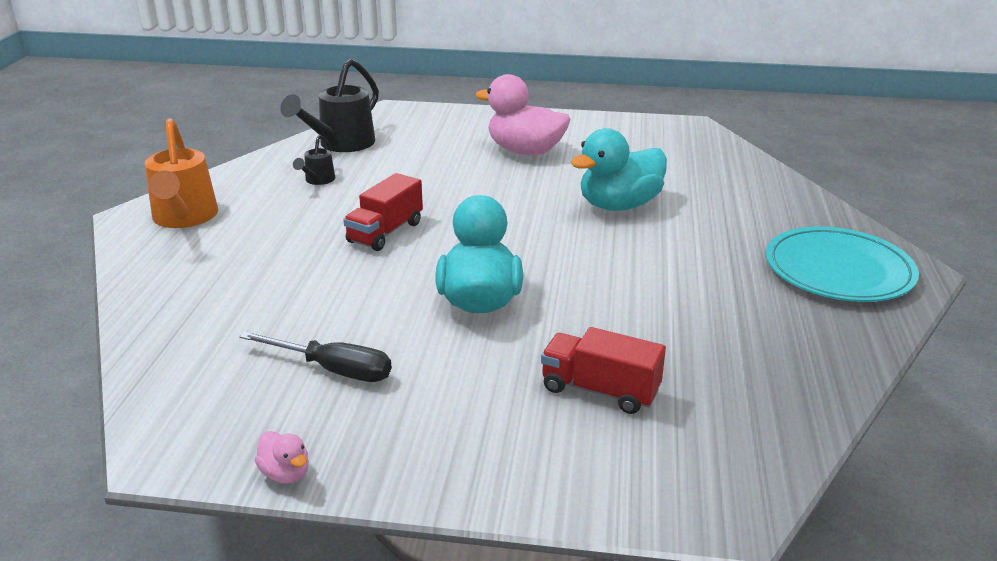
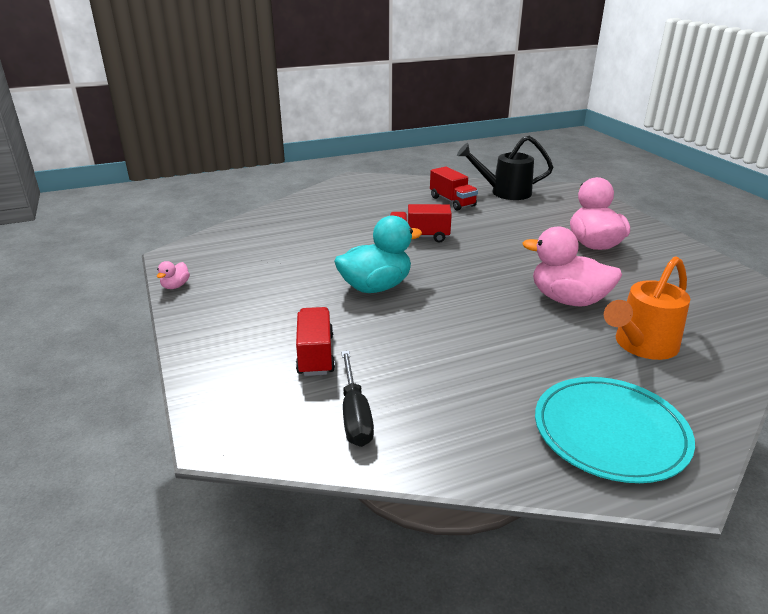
camera: 60 degrees right, 0 degrees up
orange watering can [145,118,218,228] -> orange watering can moved to [604,256,690,360]
black screwdriver [239,331,391,382] -> black screwdriver moved to [341,351,374,447]
black watering can [293,135,335,185] -> red truck [430,166,478,211]
turquoise duck [571,128,667,211] -> pink duck [523,226,622,307]

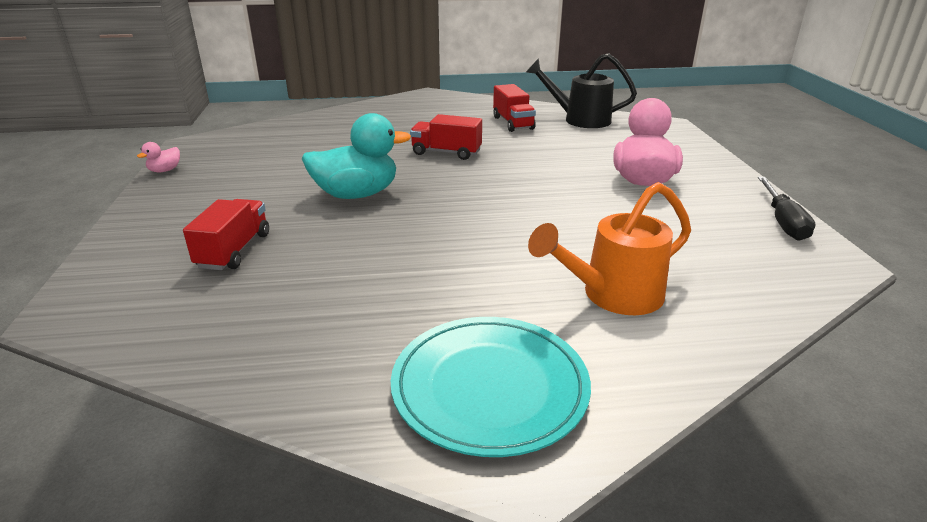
camera: 15 degrees right, 0 degrees up
black screwdriver [341,351,374,447] -> black screwdriver moved to [758,176,815,241]
pink duck [523,226,622,307] -> none

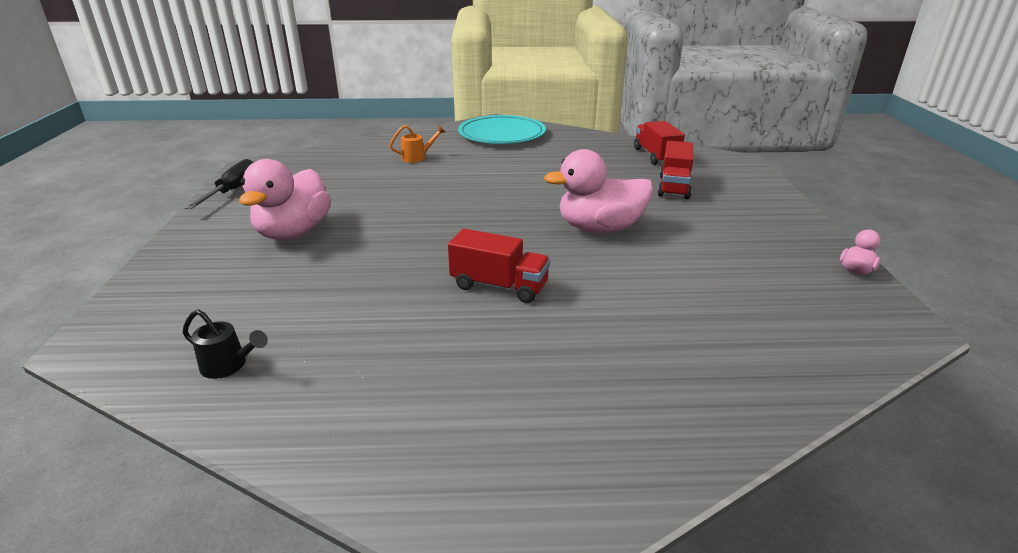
camera: 175 degrees left, 0 degrees up
turquoise duck [302,113,411,199] -> pink duck [544,149,653,233]
red truck [493,84,536,132] -> red truck moved to [634,121,685,165]
black watering can [526,53,637,128] -> black watering can [183,309,268,379], size x0.50
orange watering can [528,182,691,315] -> orange watering can [389,125,445,163], size x0.50

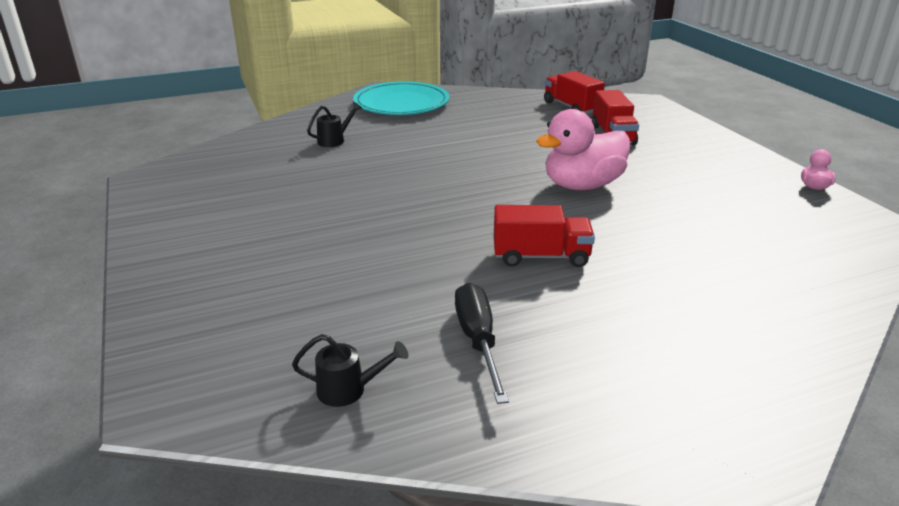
camera: 20 degrees left, 0 degrees up
black screwdriver [185,159,254,209] -> black screwdriver moved to [455,283,509,404]
pink duck [239,159,331,240] -> none
orange watering can [389,125,445,163] -> black watering can [307,102,362,147]

